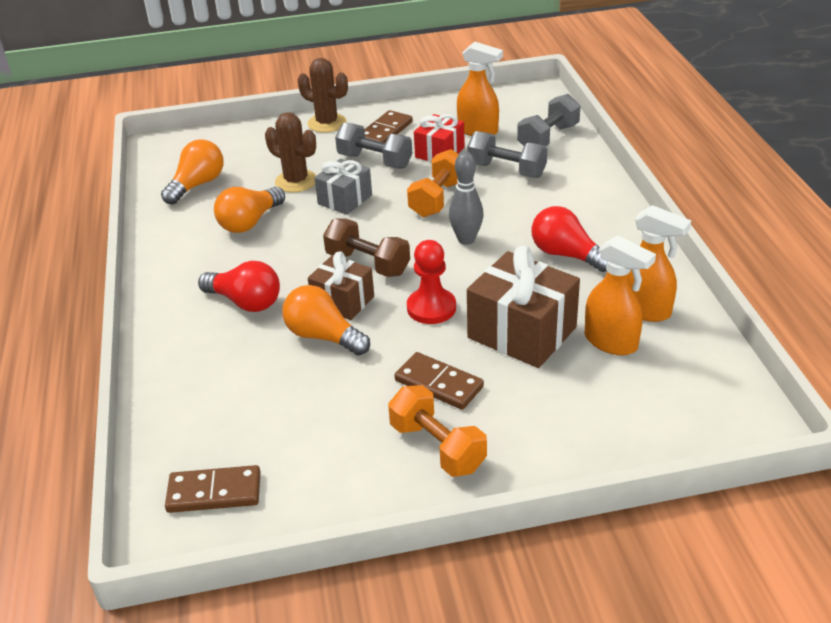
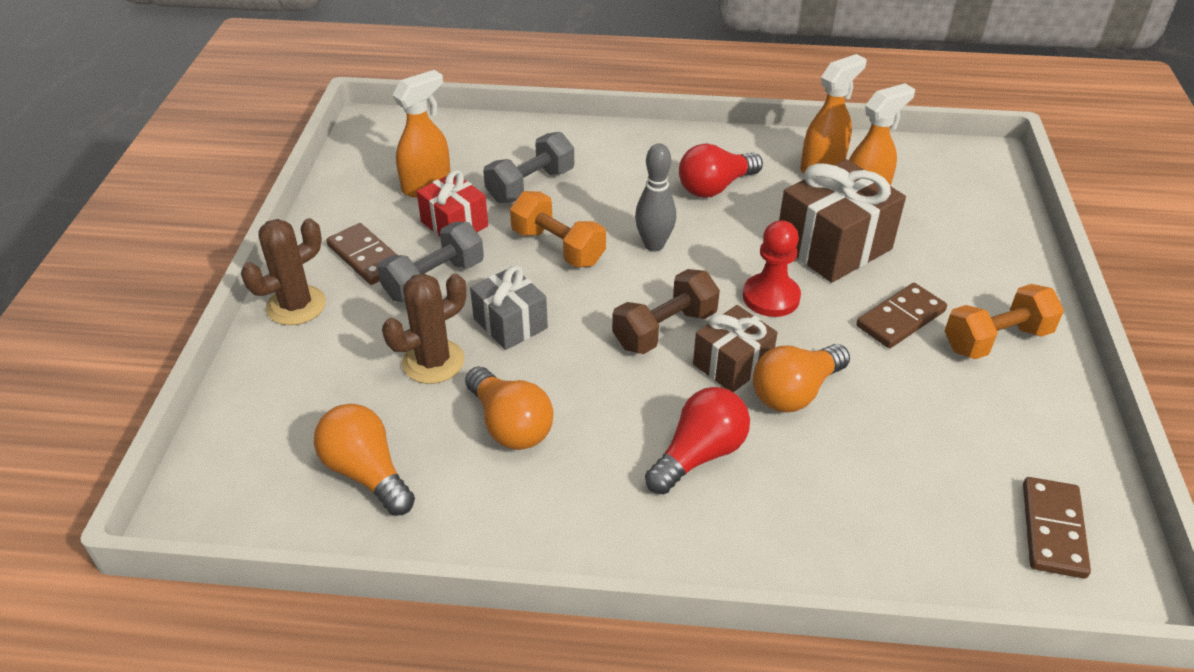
camera: 75 degrees left, 5 degrees up
grey dumbbell [517,94,581,146] -> none

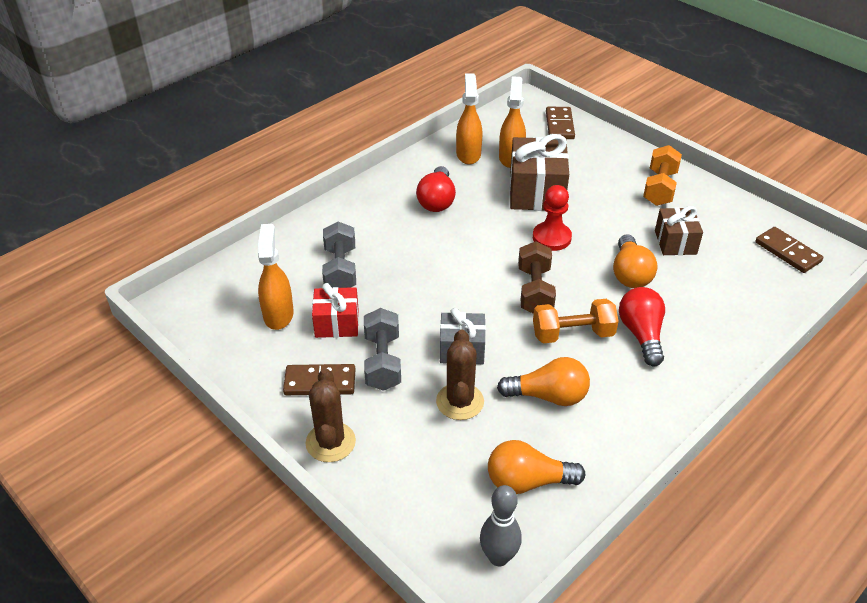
camera: 50 degrees left, 0 degrees up
orange dumbbell [510,191,606,267] -> orange dumbbell moved to [533,299,619,343]
grey bowling pin [635,144,676,251] -> grey bowling pin moved to [480,485,522,566]
brown gift [693,305,778,392] -> brown gift moved to [655,206,703,255]
brown domino [856,283,947,348] -> brown domino moved to [546,107,575,139]

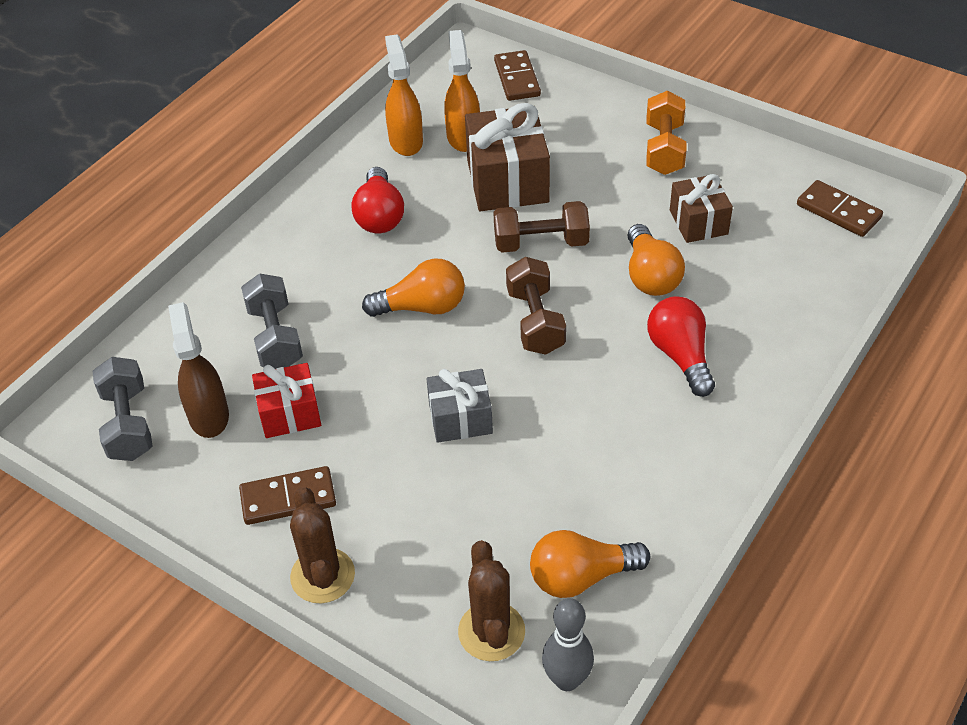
camera: 10 degrees left, 5 degrees up
orange spray bottle [258,224,294,330] -> brown spray bottle [168,302,229,438]
grey dumbbell [364,308,401,391] -> grey dumbbell moved to [93,357,153,461]
brown cactus [436,330,484,420] -> brown cactus moved to [458,540,525,661]
orange light bulb [497,357,590,406] -> orange light bulb moved to [362,259,465,317]
red pawn [533,185,572,251] -> brown dumbbell [494,201,590,253]
orange dumbbell [533,299,619,343] -> none

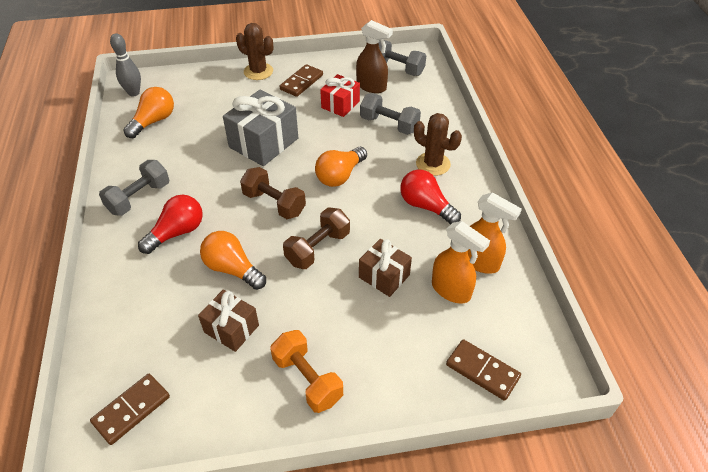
camera: 135 degrees right, 0 degrees up
grey gift [427,369,493,443] -> grey gift [223,90,298,166], size x1.65
brown cactus [458,540,525,661] -> brown cactus moved to [414,113,462,176]
brown gift [465,103,550,211] -> brown gift [359,239,412,297], size x0.61
red light bulb [647,296,715,397] -> red light bulb turned 75 degrees counterclockwise [138,195,203,254]
brown domino [797,180,883,237] -> brown domino turned 45 degrees counterclockwise [90,374,170,445]
none -> grey dumbbell [99,160,169,216]

